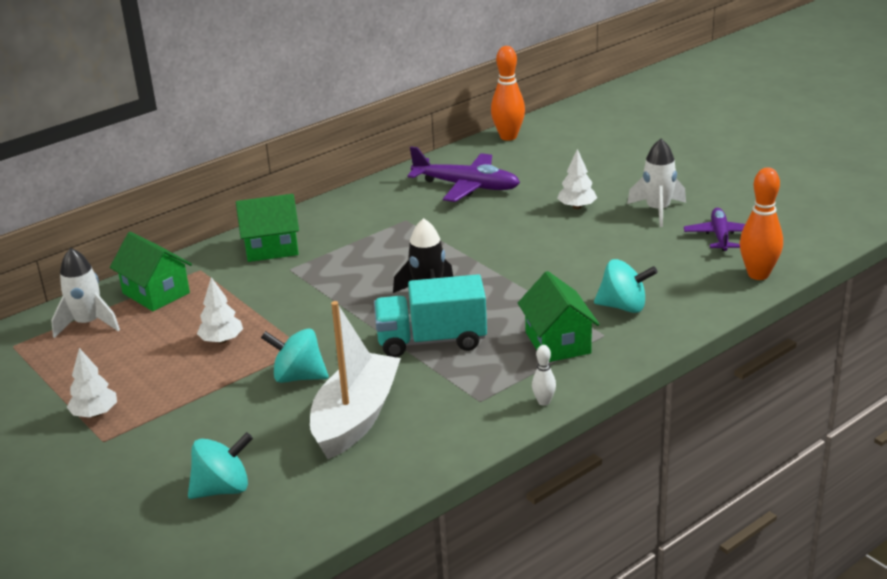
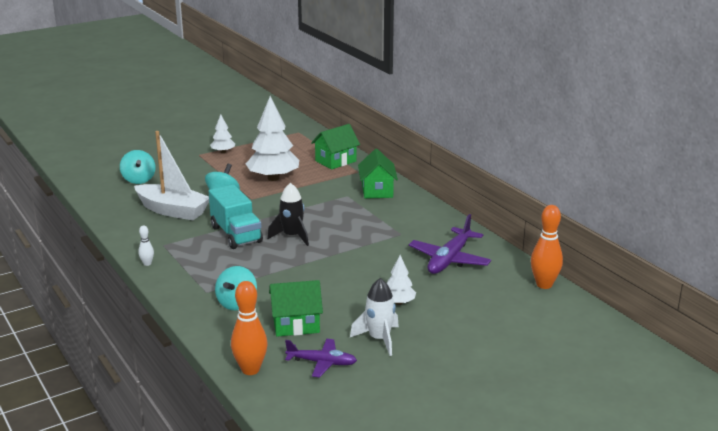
camera: 95 degrees right, 5 degrees down
white rocket [51,248,120,338] -> none
white tree [197,277,243,343] -> white tree [246,96,299,181], size x2.01
turquoise truck [374,274,487,357] -> turquoise truck turned 150 degrees clockwise [209,185,263,249]
green house [518,271,600,362] -> green house moved to [269,280,323,337]

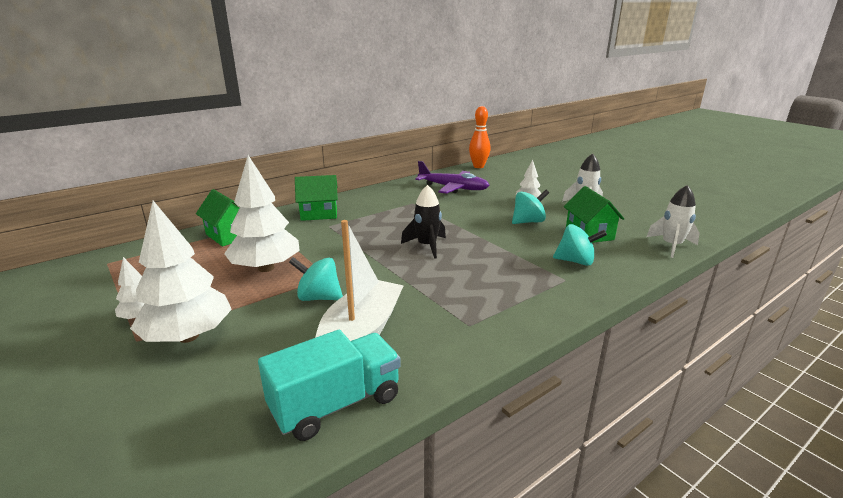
camera: 95 degrees left, 0 degrees up
turquoise spinning top [120,150,156,184] -> turquoise spinning top moved to [512,190,549,224]
white bowling pin [138,225,154,266] -> none
turquoise truck [209,185,263,249] -> turquoise truck moved to [258,330,401,441]
orange bowling pin [231,281,267,375] -> white rocket [646,185,700,258]
purple plane [285,339,357,377] -> none
none -> white tree [130,201,232,343]

